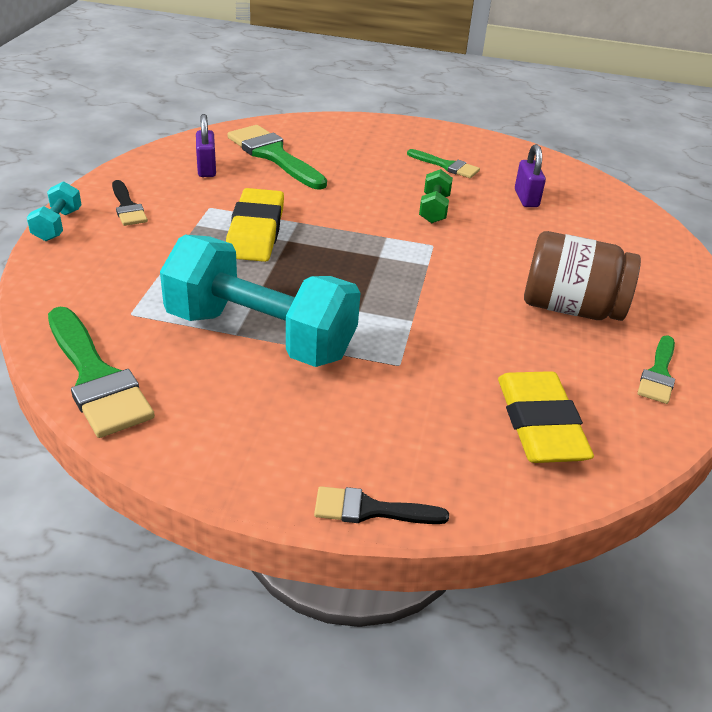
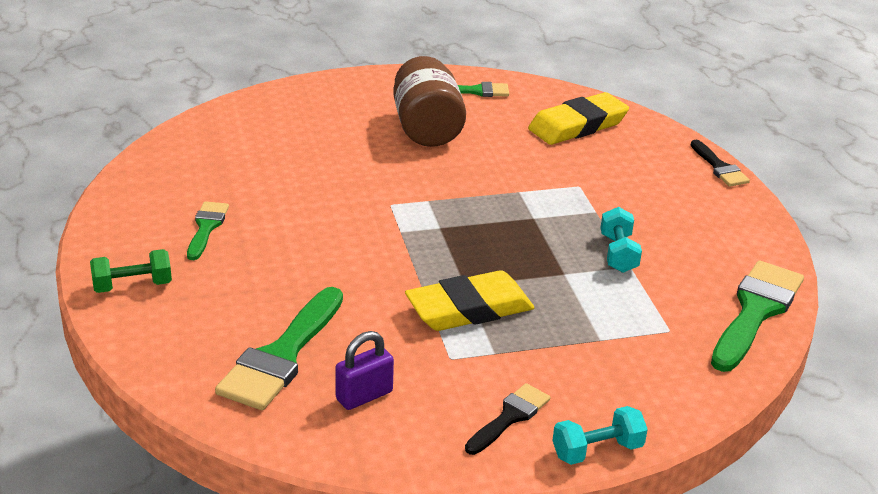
camera: 115 degrees left, 5 degrees down
turquoise dumbbell [160,235,360,367] -> turquoise dumbbell [600,207,642,273], size x0.43
green dumbbell [419,169,453,223] -> green dumbbell moved to [90,249,172,293]
purple padlock [515,144,546,207] -> none

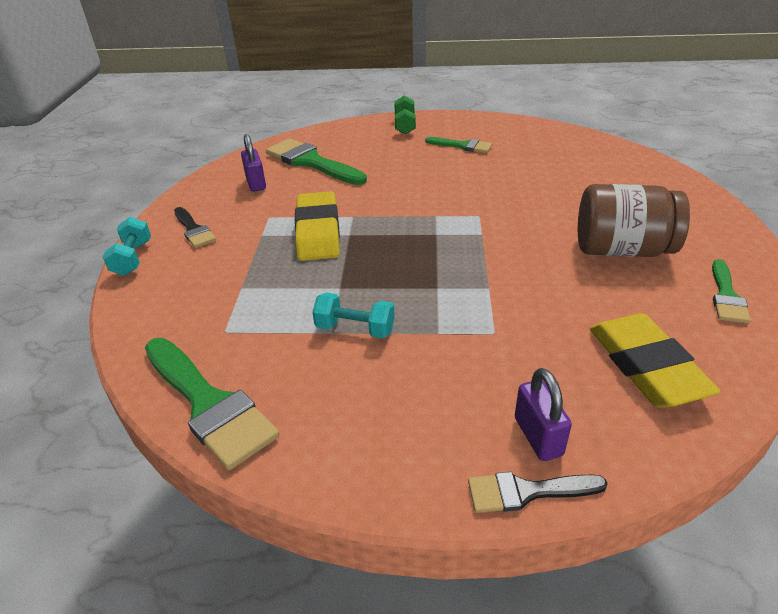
camera: 110 degrees right, 5 degrees up
none -> purple padlock [515,368,572,461]

